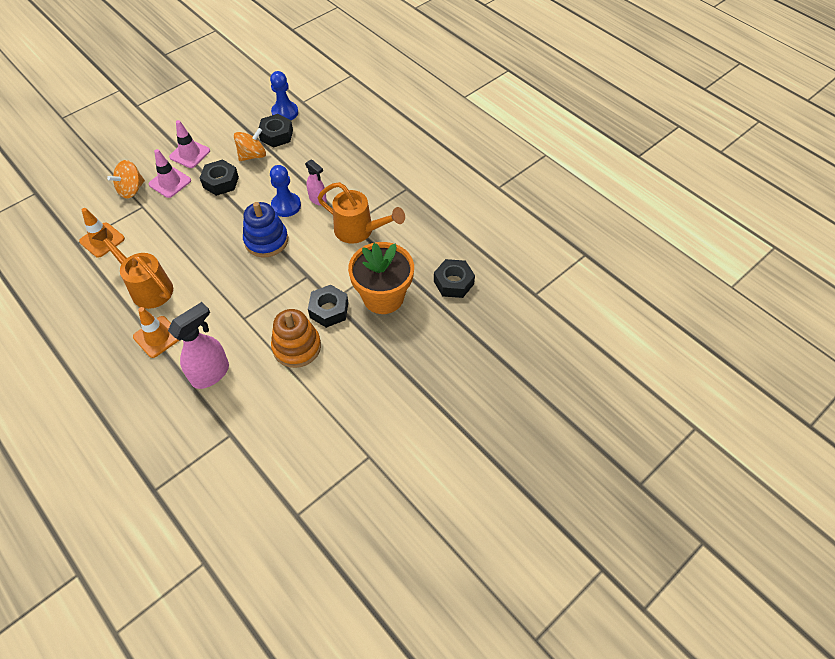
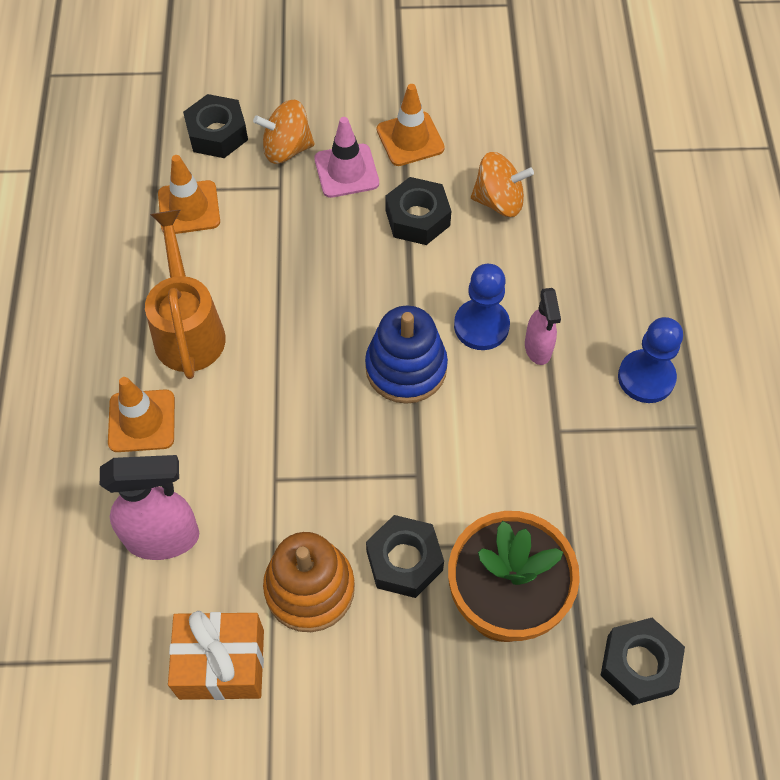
camera: 40 degrees right, 5 degrees up
pink traffic cone [169,120,210,168] -> orange traffic cone [377,84,445,166]
black nut [259,114,293,148] -> black nut moved to [183,94,248,158]
blue pawn [270,71,298,120] -> blue pawn moved to [618,317,683,403]
orange watering can [318,182,405,244] -> none
none -> orange gift [168,611,264,700]

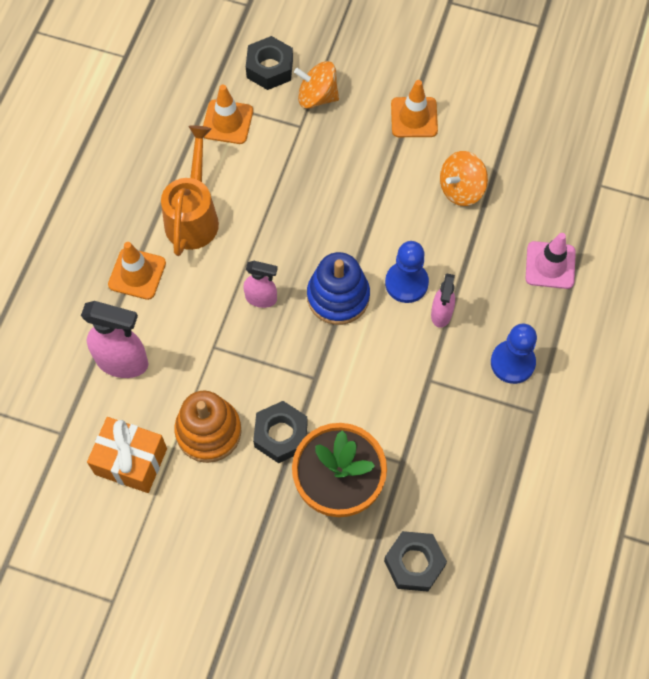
camera: 20 degrees right, 5 degrees up
pink traffic cone [314,117,379,198] -> pink traffic cone moved to [525,233,576,289]
black nut [386,177,451,245] -> none
orange spinning top [471,152,534,217] -> orange spinning top turned 120 degrees clockwise [440,151,488,206]
none -> pink spray bottle [243,261,278,308]

